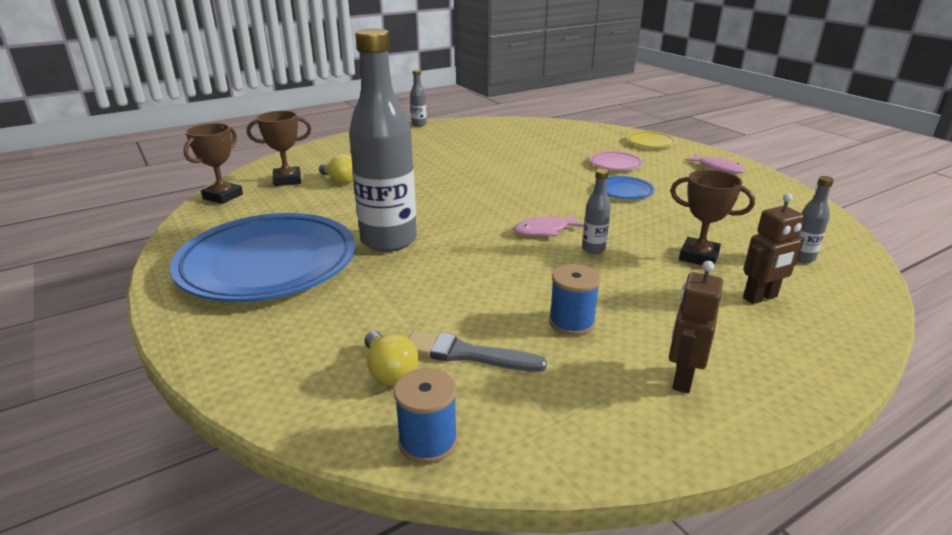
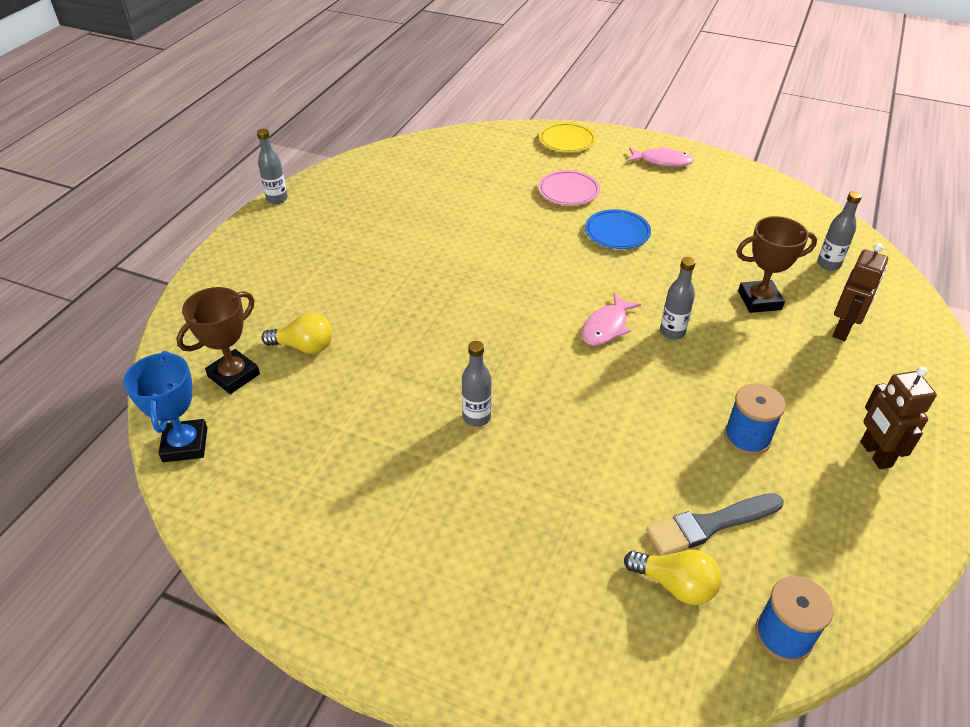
camera: 35 degrees left, 15 degrees up
blue plate [170,213,355,302] -> none
brown trophy [183,123,243,204] -> blue trophy [123,351,207,462]
grey bottle [349,29,417,252] -> grey bottle [462,341,492,427], size x0.41

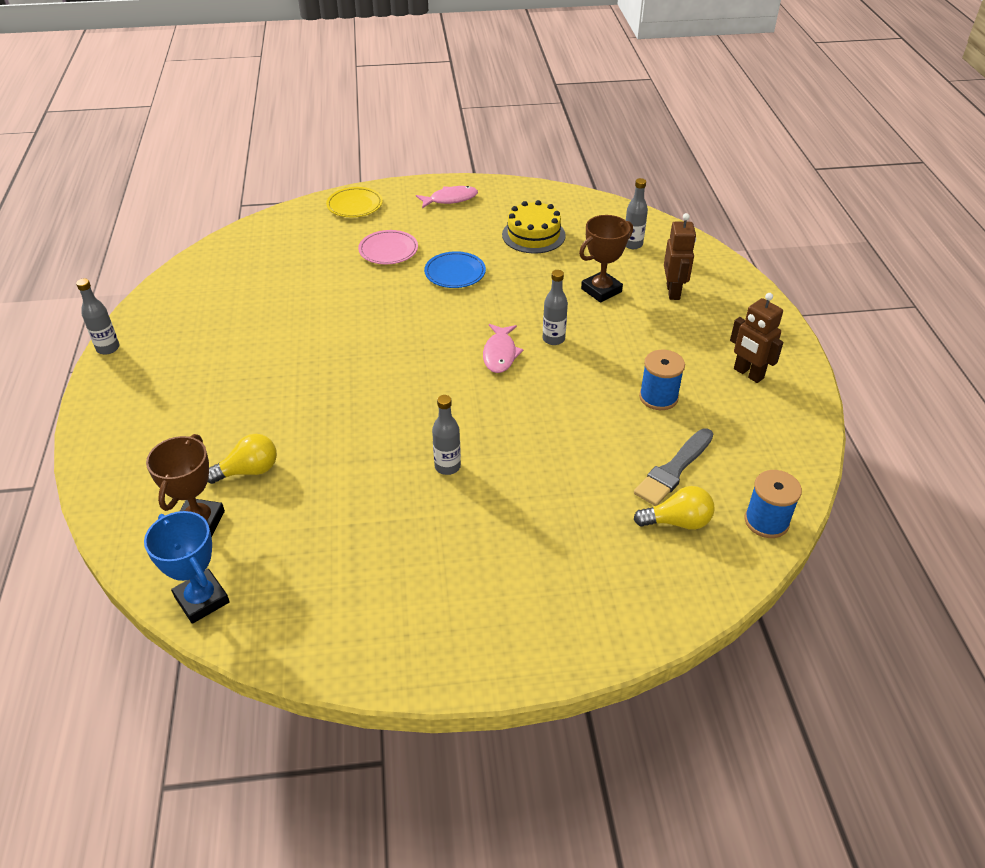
camera: 30 degrees left, 0 degrees up
none -> yellow cake [502,200,566,254]

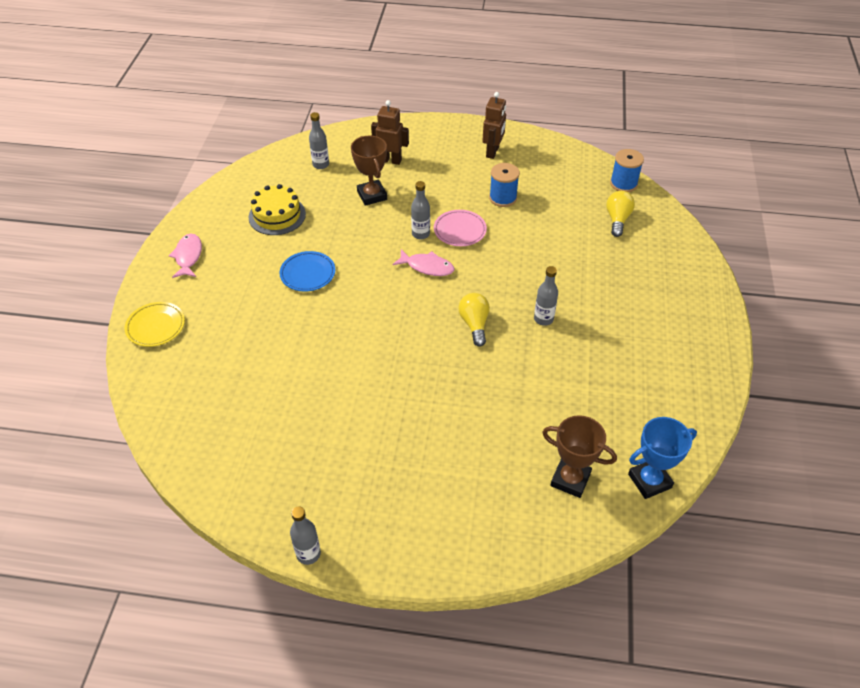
camera: 75 degrees left, 5 degrees up
yellow light bulb [208,434,277,484] -> yellow light bulb moved to [458,293,490,347]
pink plate [358,230,418,264] -> pink plate moved to [434,210,487,246]
grey brush [634,428,713,506] -> none
brown robot [730,293,783,383] -> brown robot turned 45 degrees counterclockwise [483,92,506,159]

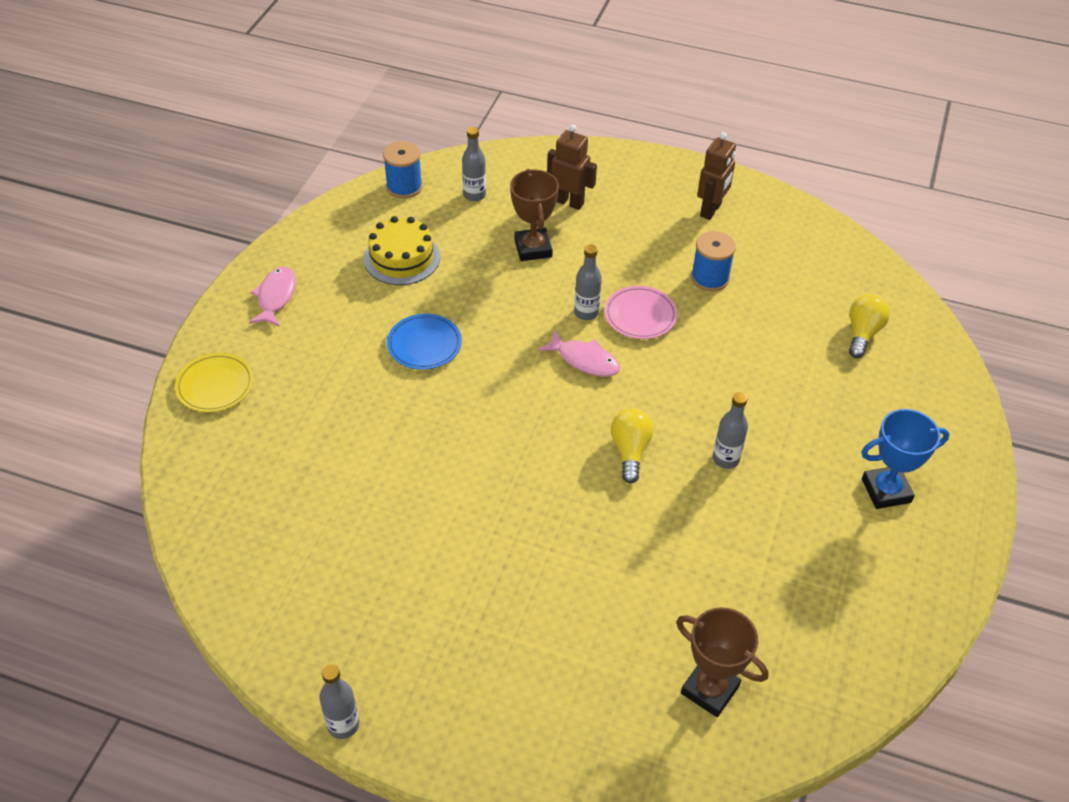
camera: 10 degrees right, 0 degrees up
blue spool [610,149,644,192] -> blue spool moved to [383,141,422,199]
blue trophy [628,417,697,499] -> blue trophy moved to [861,409,950,509]

